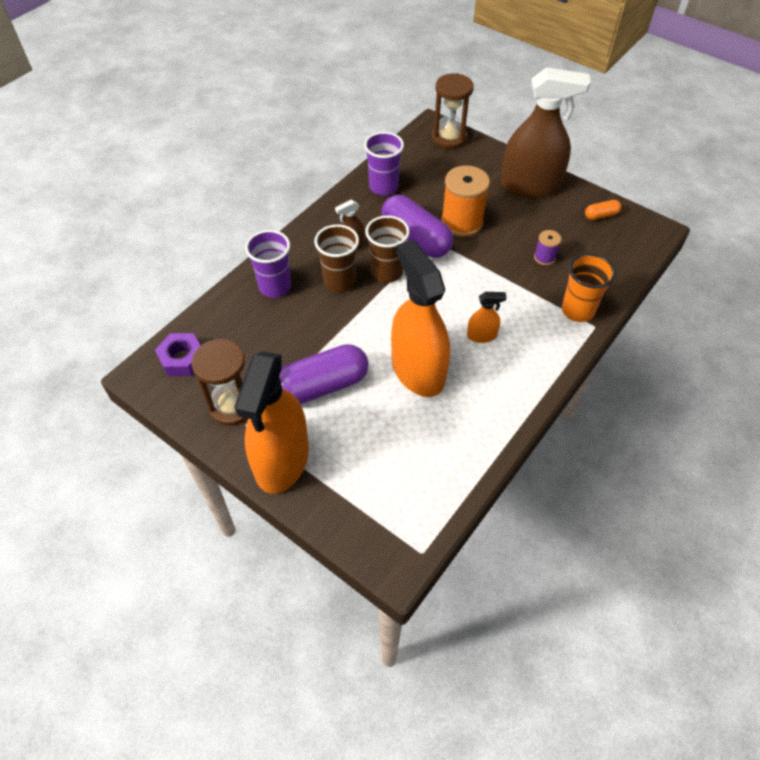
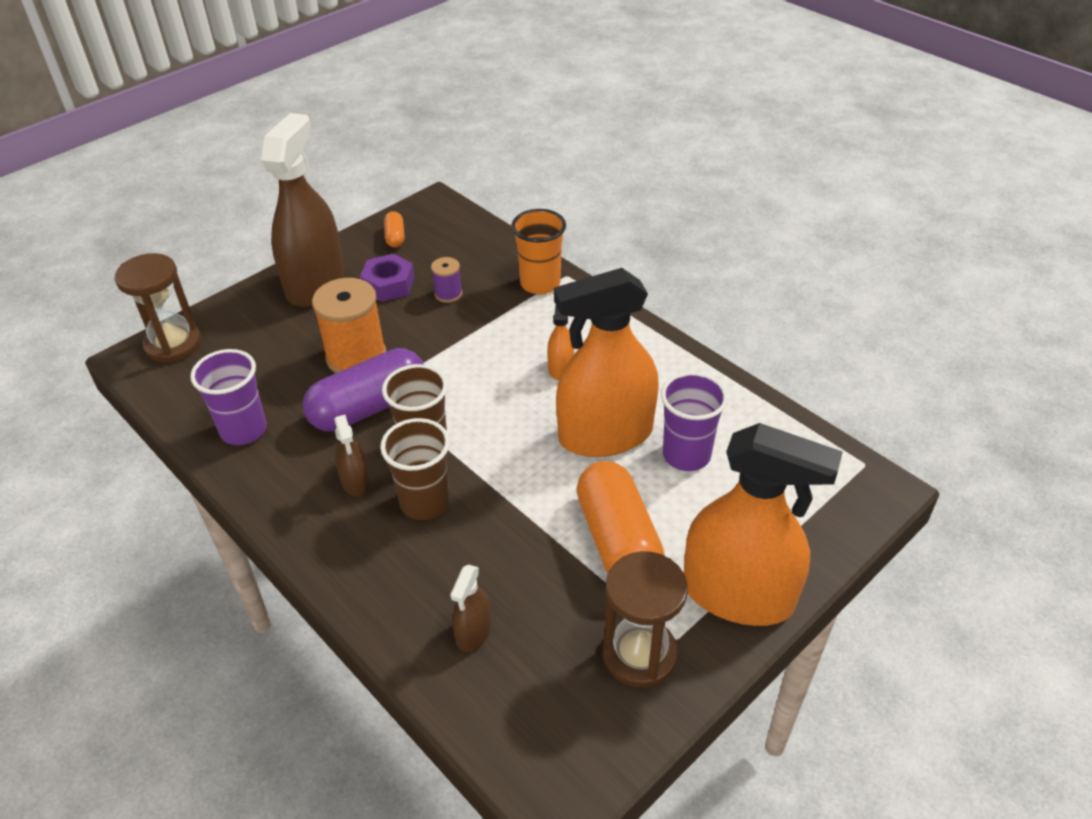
camera: 80 degrees left, 10 degrees down
purple nut [155,333,201,376] -> purple nut moved to [360,254,415,302]
purple cup [245,230,291,298] -> purple cup moved to [661,372,728,471]
purple capsule [279,344,368,404] -> orange capsule [576,461,665,574]
none -> brown spray bottle [450,565,491,652]

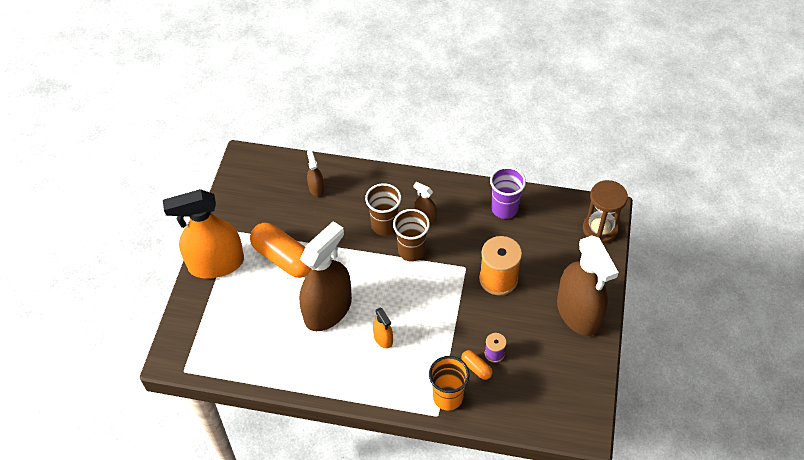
camera: 145 degrees right, 10 degrees up
purple capsule [303,348,424,431] -> none
purple nut [360,254,415,302] -> none
orange capsule [384,211,405,247] -> orange capsule moved to [461,350,492,380]
orange spray bottle [554,268,659,457] -> brown spray bottle [299,221,352,331]
brown hourglass [603,551,688,688] -> none
purple cup [661,372,728,471] -> none

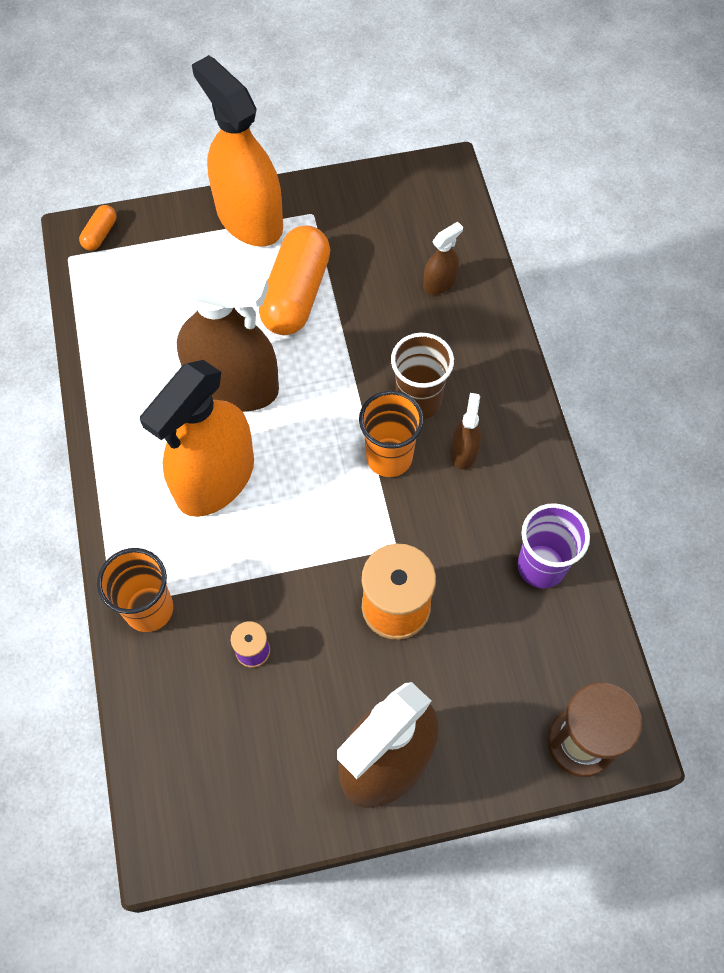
camera: 65 degrees right, 10 degrees up
orange spray bottle [373,307,393,348] -> orange spray bottle [140,360,254,517], size x2.31
brown cup [393,209,430,262] -> orange cup [359,391,424,477]
orange capsule [461,350,492,380] -> orange capsule moved to [79,205,117,251]

